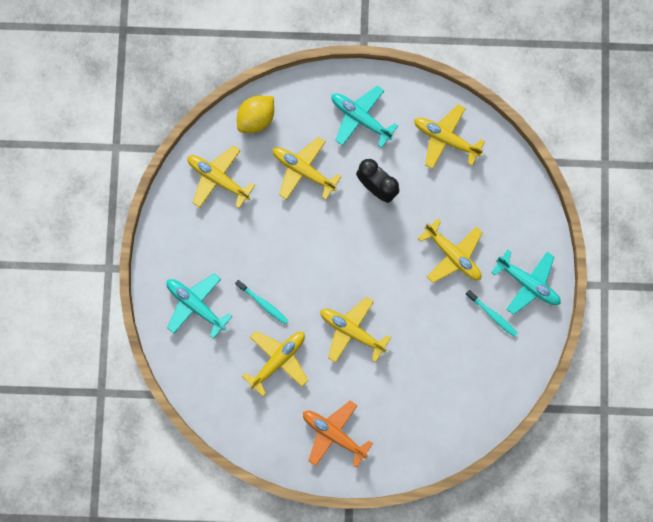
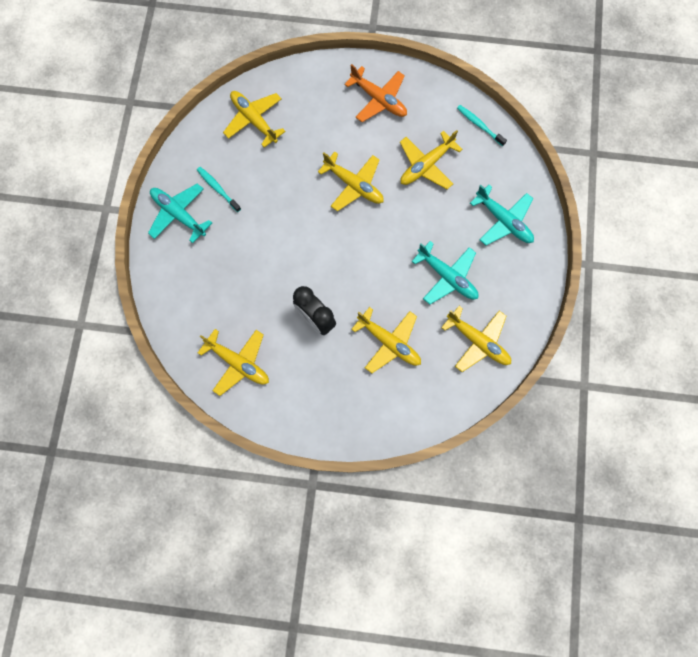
camera: 175 degrees left, 5 degrees down
turquoise toothbrush [235,280,288,324] -> turquoise toothbrush moved to [457,105,507,146]
yellow lemon [237,96,274,133] -> none
turquoise plane [332,86,398,148] -> turquoise plane moved to [412,241,478,304]
yellow plane [418,218,483,283] -> yellow plane moved to [223,91,286,148]

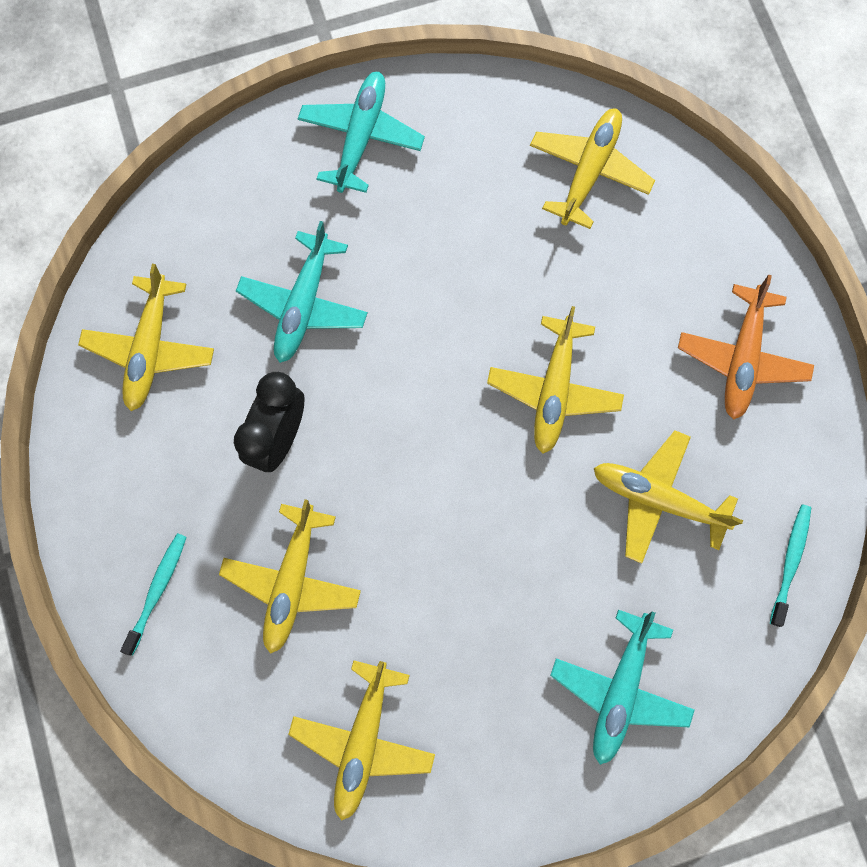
camera: 65 degrees right, 0 degrees up
turquoise toothbrush [197,167,241,212] -> turquoise toothbrush moved to [120,533,187,655]
turquoise plane [412,241,478,304] -> turquoise plane moved to [236,221,368,363]

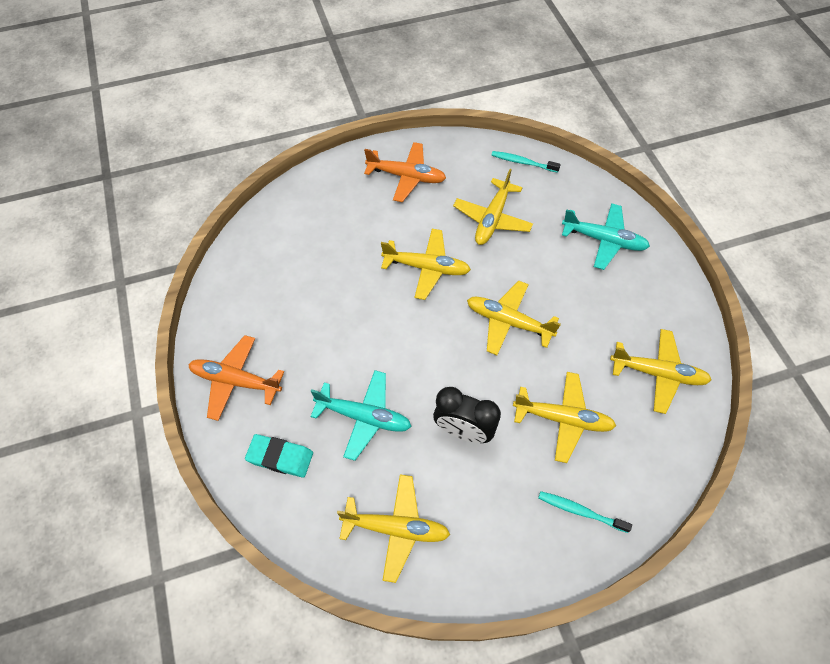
camera: 90 degrees left, 15 degrees down
turquoise plane [298,72,425,193] -> orange plane [188,335,284,421]
yellow plane [530,108,655,229] -> yellow plane moved to [467,281,561,355]
none -> turquoise eraser [245,434,313,478]

